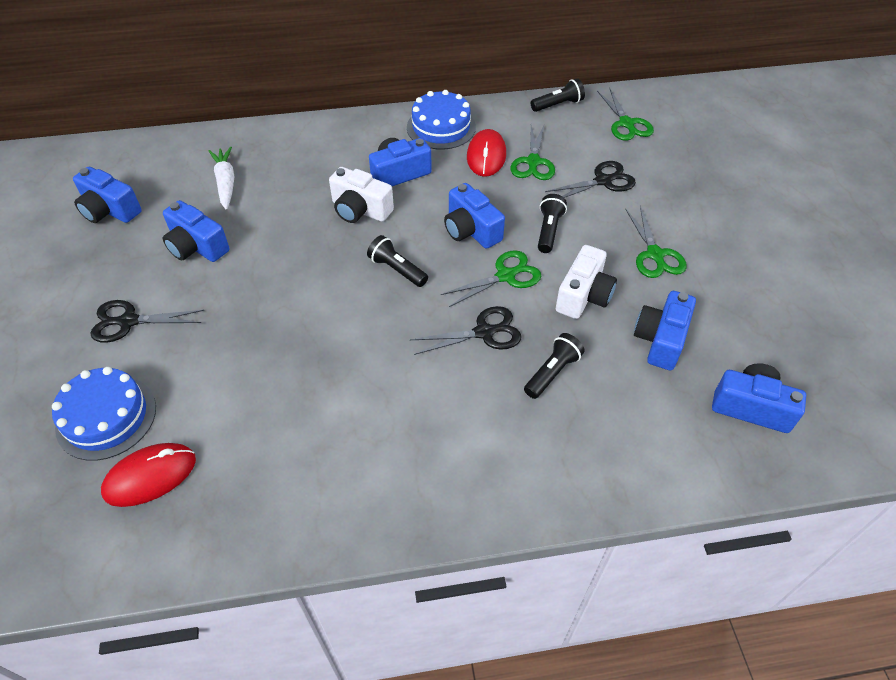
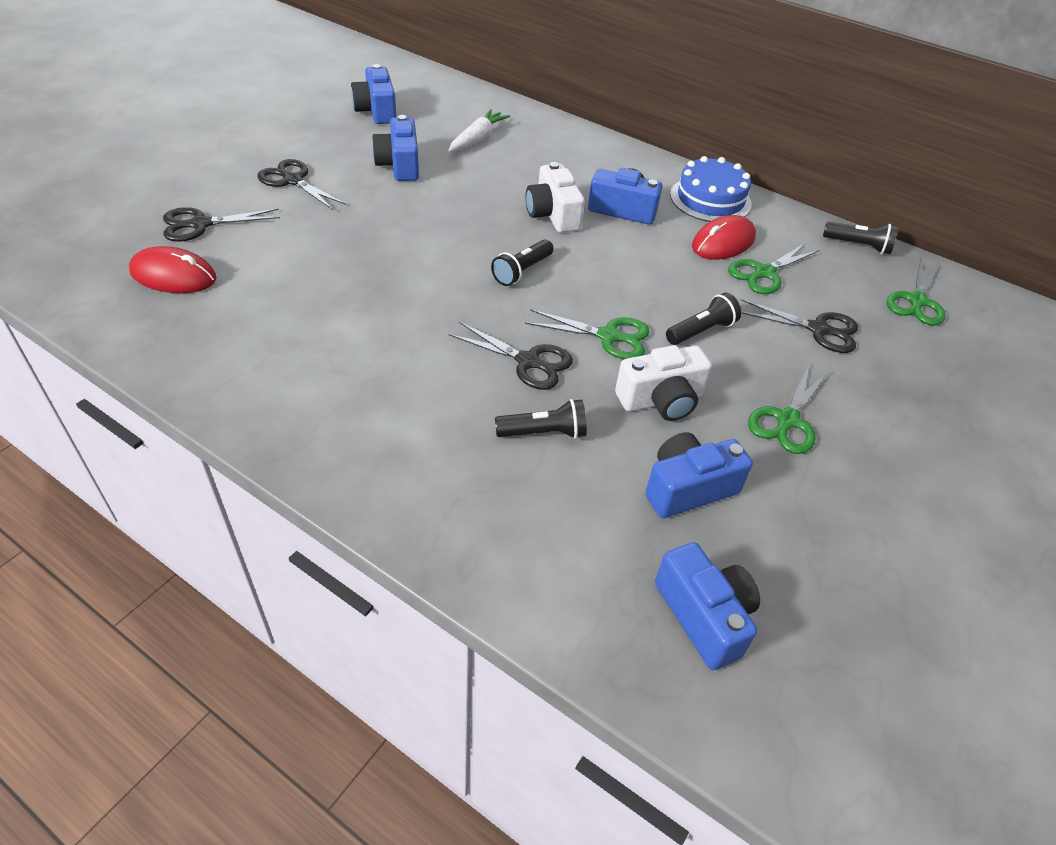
camera: 40 degrees right, 5 degrees down
blue cake [52,367,156,461] -> black scissors [163,207,280,242]
black flashlight [367,235,428,287] -> black flashlight turned 135 degrees counterclockwise [491,239,554,286]
blue camera [444,183,505,249] -> none

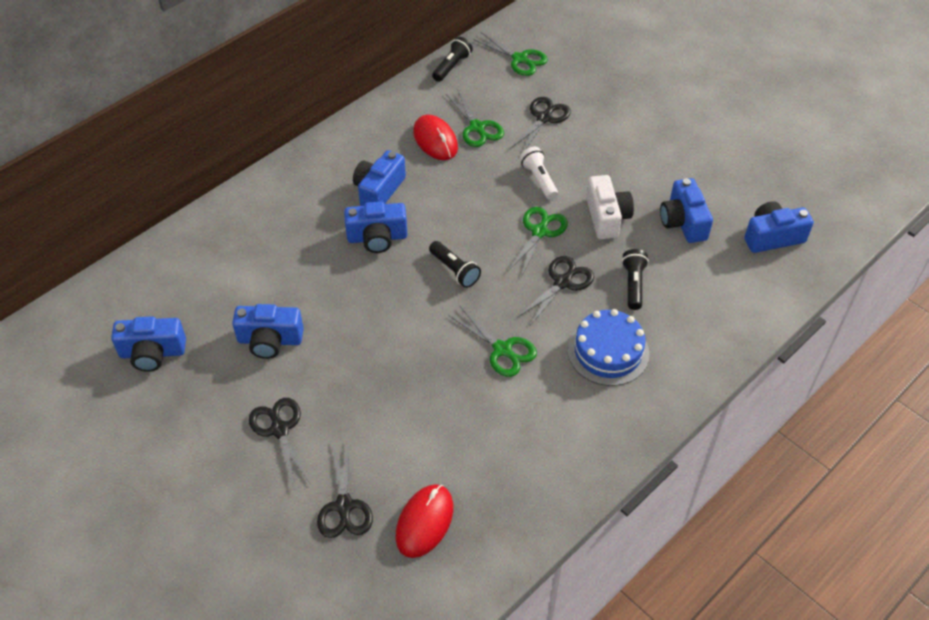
camera: 75 degrees left, 5 degrees up
black scissors [257,159,347,210] -> black scissors turned 105 degrees clockwise [249,398,311,488]
white carrot [448,109,510,152] -> none
white camera [526,162,585,233] -> blue camera [344,201,407,253]
black flashlight [666,293,741,345] -> white flashlight [520,147,558,200]
blue cake [670,156,752,222] -> blue cake moved to [568,309,649,386]
green scissors [748,363,829,454] -> green scissors moved to [448,305,537,377]

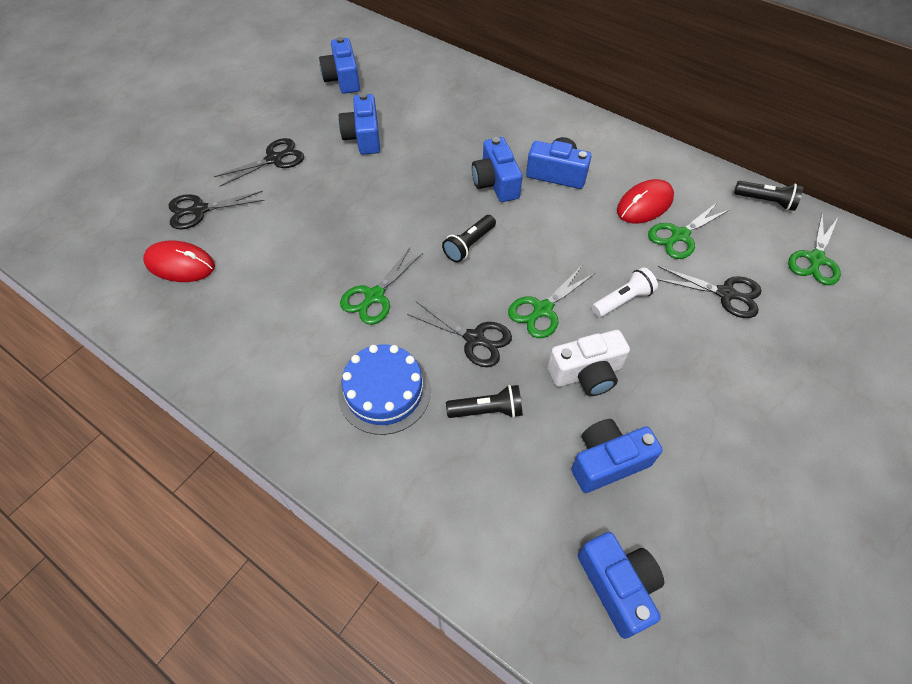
camera: 80 degrees right, 5 degrees up
green scissors [507,207,568,277] -> green scissors turned 120 degrees clockwise [508,266,595,338]

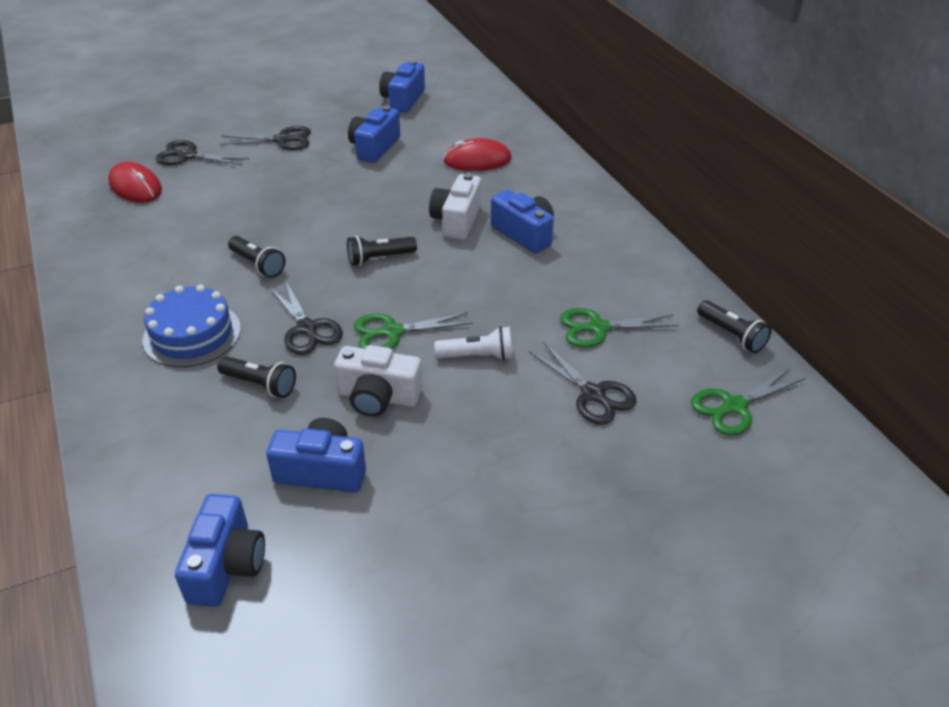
camera: 30 degrees right, 15 degrees down
green scissors [340,248,423,325] -> black flashlight [228,236,285,278]
blue camera [472,137,523,202] -> white camera [429,173,481,240]
red mouse [617,179,674,223] -> red mouse moved to [443,138,512,171]

